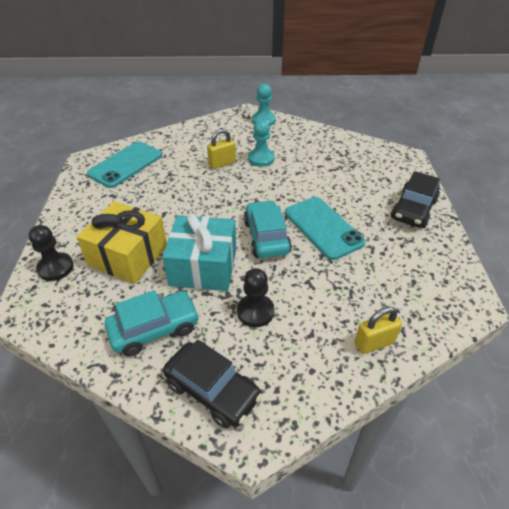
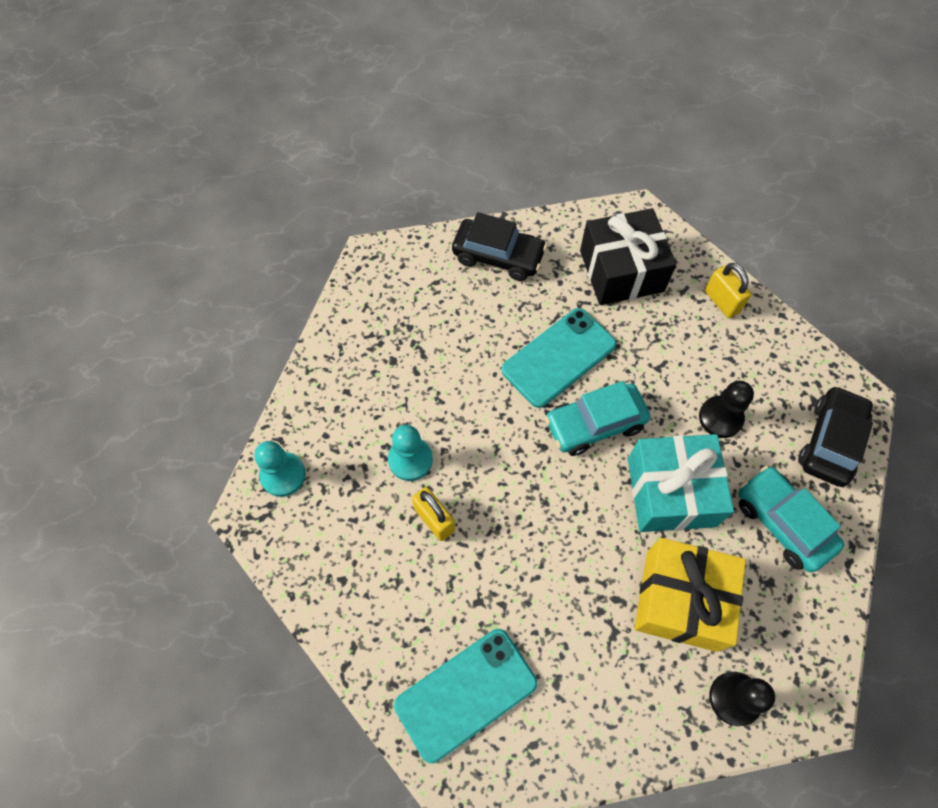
camera: 100 degrees left, 20 degrees up
turquoise phone [87,141,162,188] -> turquoise phone turned 60 degrees counterclockwise [394,629,537,763]
none -> black gift [580,208,677,305]

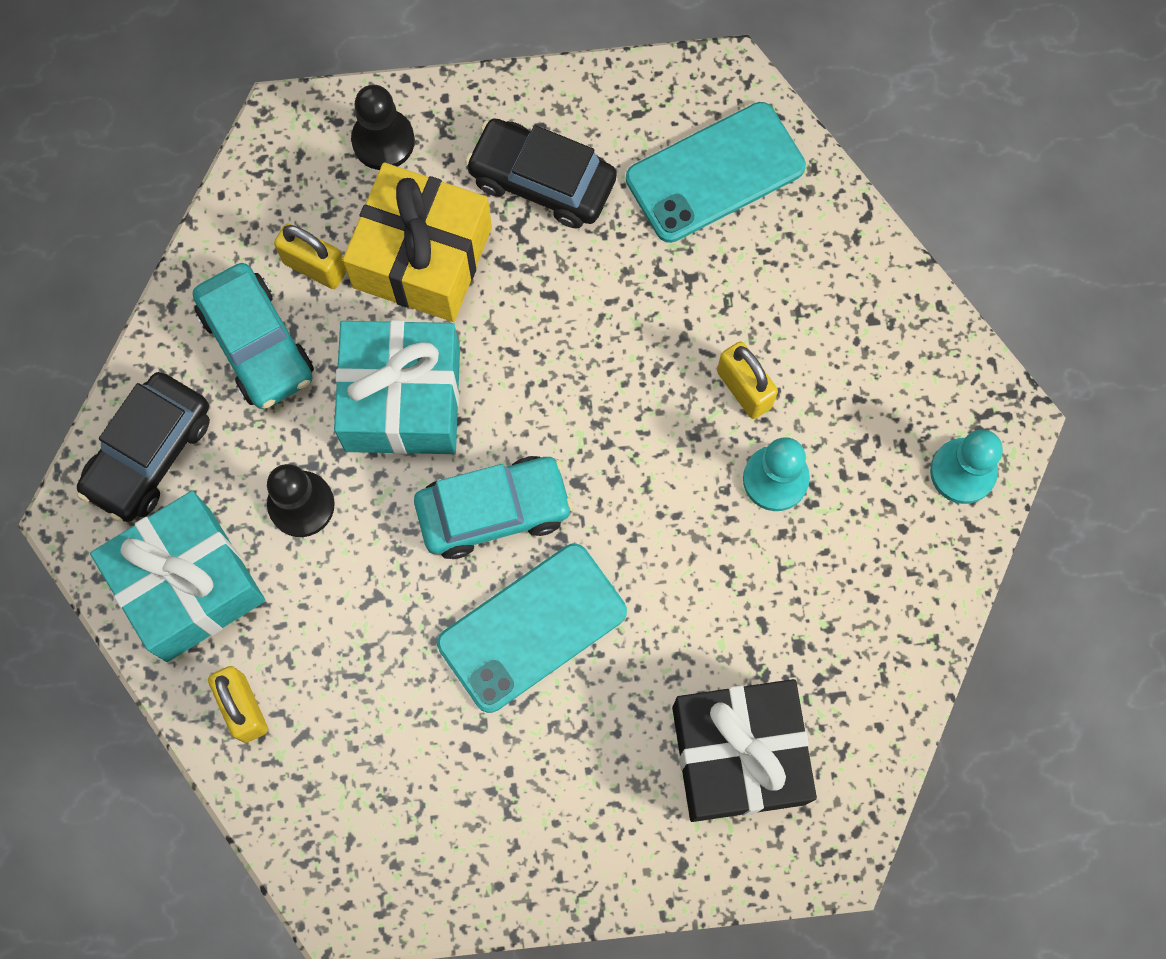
camera: 175 degrees left, 10 degrees up
black car [452,212,547,281] -> black car moved to [465,118,617,229]
black gift [580,208,677,305] -> black gift moved to [672,679,817,822]
none -> turquoise gift [90,491,265,662]
none -> yellow padlock [274,224,346,289]

